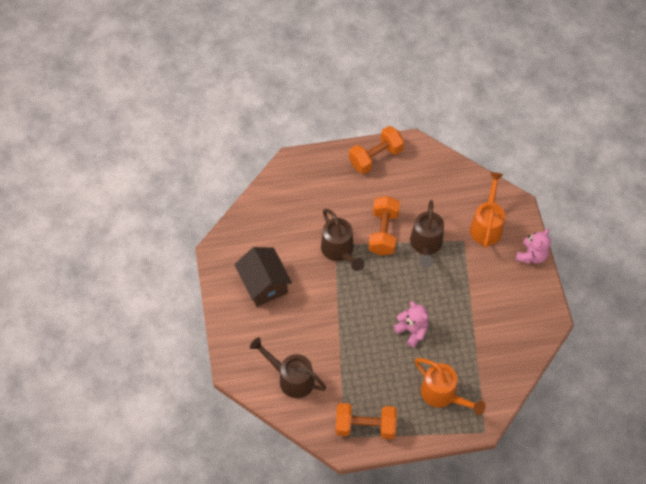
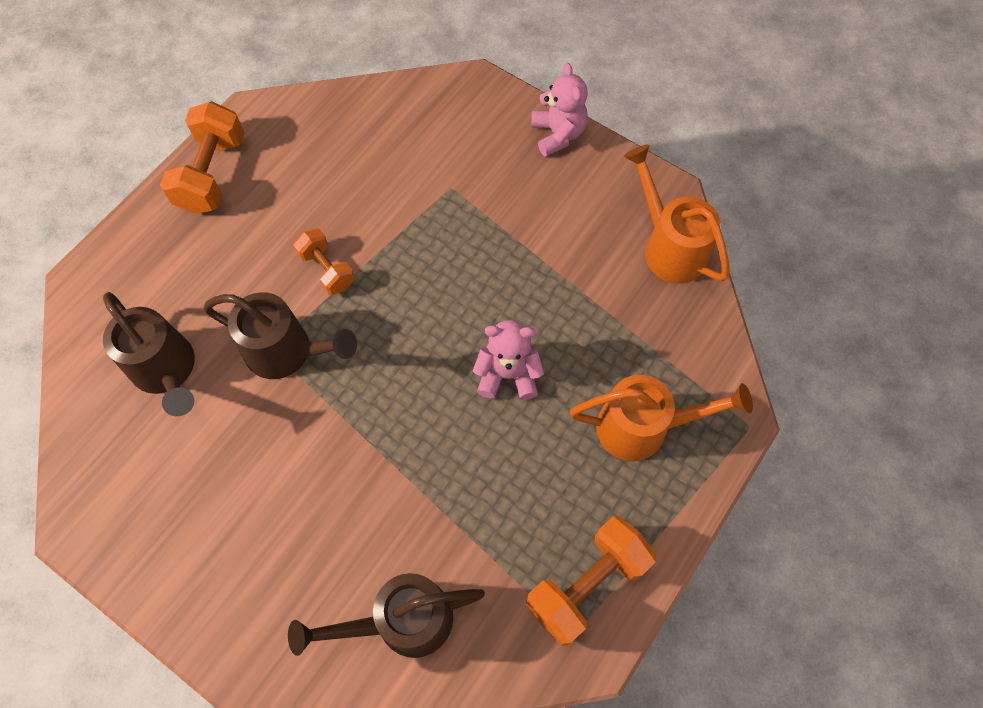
camera: 45 degrees left, 5 degrees up
brown house [234,247,292,307] -> none
orange dumbbell [369,196,400,256] -> orange dumbbell [294,229,355,295], size x0.61
brown watering can [410,200,444,268] -> brown watering can moved to [103,292,195,416]
orange watering can [470,172,505,248] -> orange watering can moved to [624,145,730,284]

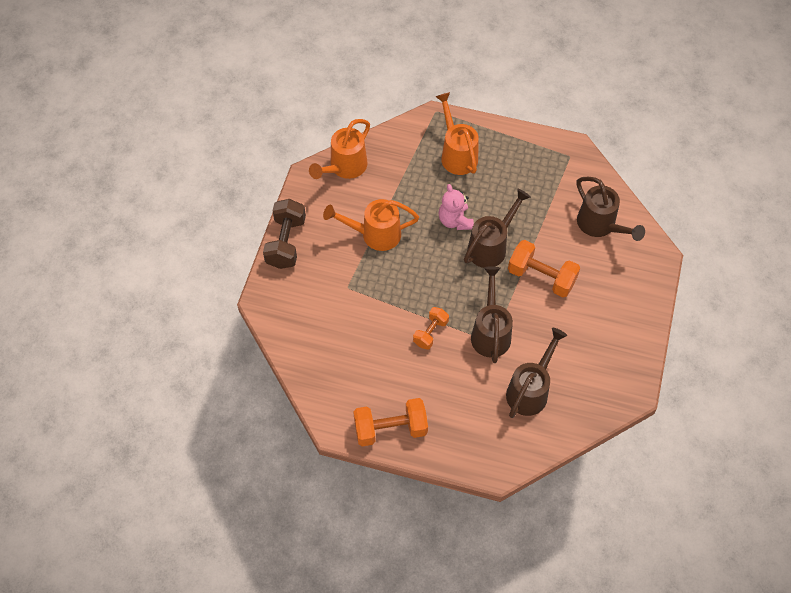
camera: 110 degrees left, 5 degrees down
orange dumbbell [526,516,656,646] -> orange dumbbell moved to [508,240,580,297]
pink teddy bear [531,63,588,157] -> brown dumbbell [263,199,306,269]
none -> orange watering can [323,199,419,251]
none -> brown watering can [464,188,531,268]

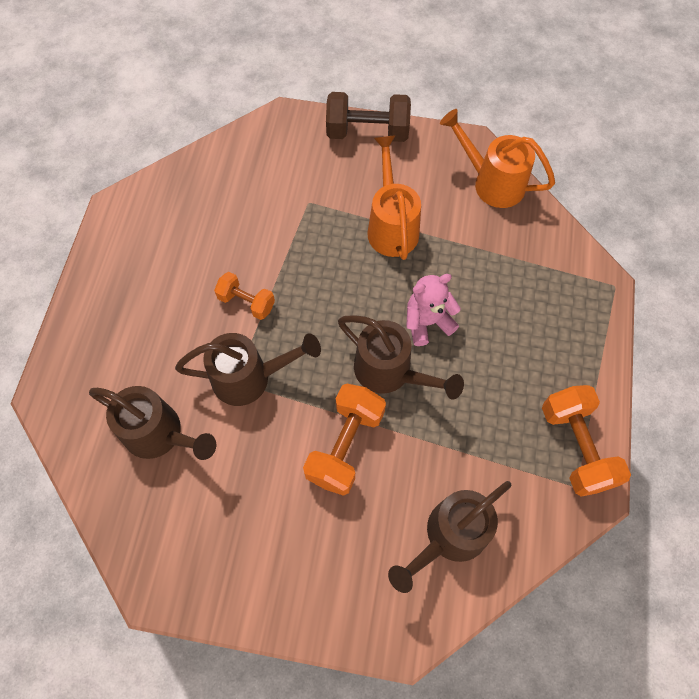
camera: 85 degrees right, 5 degrees up
orange dumbbell [353,398,428,446] -> orange dumbbell moved to [542,385,631,497]
orange watering can [436,92,479,175] -> none

